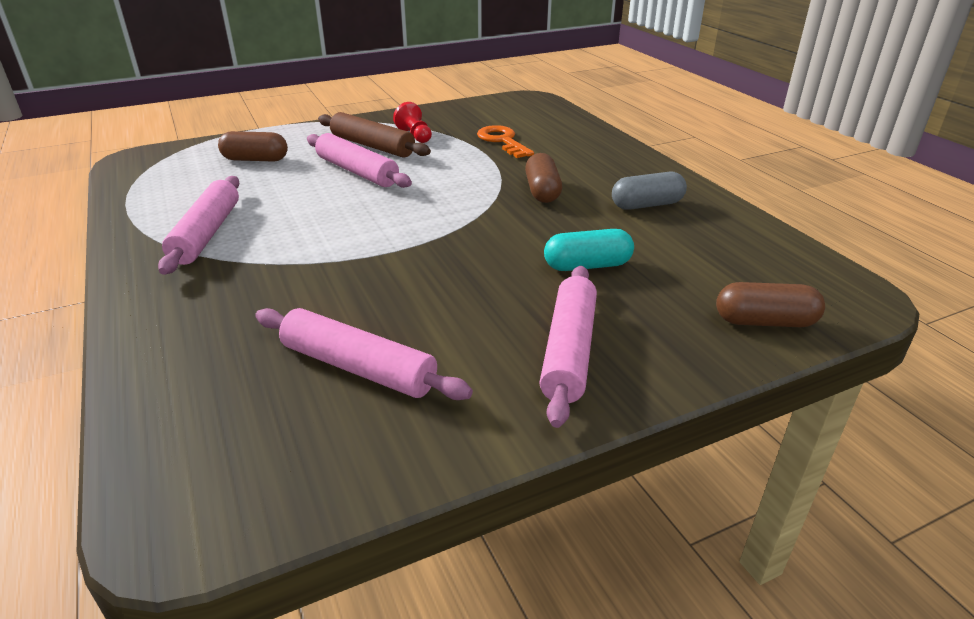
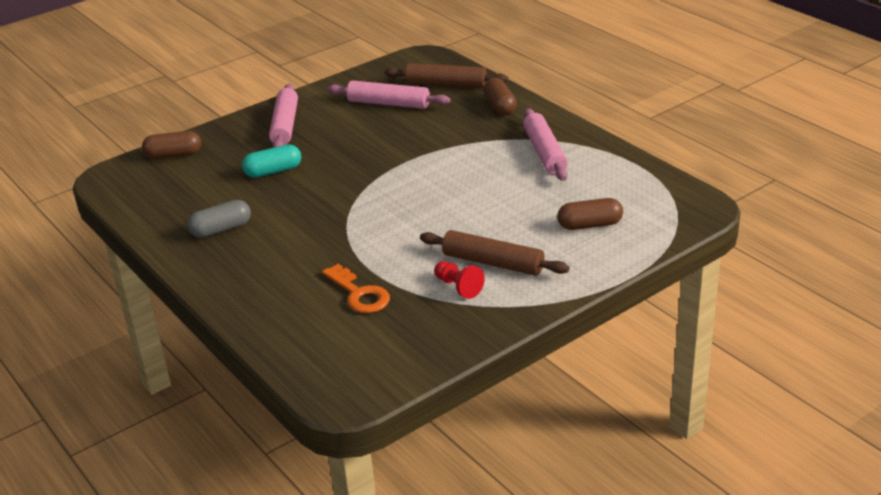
camera: 170 degrees right, 0 degrees up
pink rolling pin [307,133,412,188] -> none
brown capsule [525,153,562,203] -> brown capsule moved to [483,78,517,115]
none -> brown rolling pin [385,63,508,88]

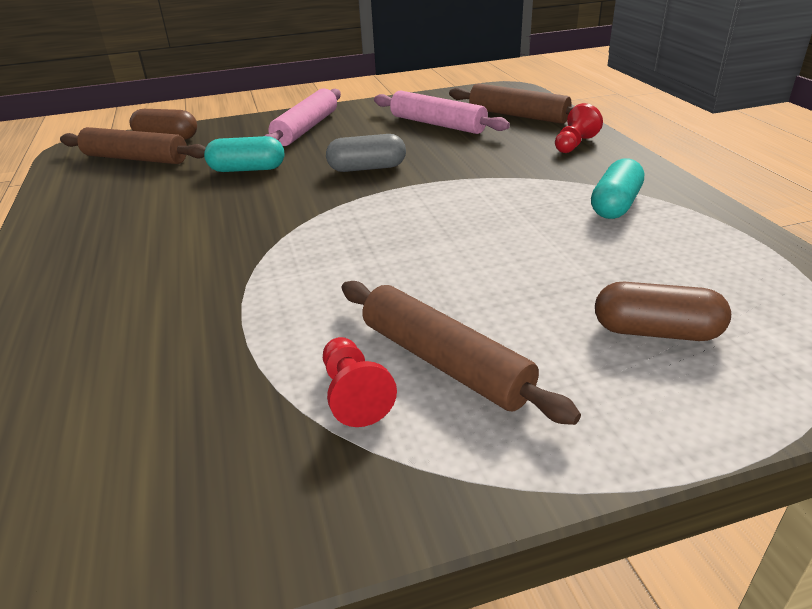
camera: 20 degrees right, 0 degrees up
grey capsule [187,200,251,238] -> grey capsule moved to [326,134,406,172]
orange key [322,264,390,313] -> none
brown capsule [483,78,517,115] -> red pawn [555,103,603,153]
pink rolling pin [523,108,568,181] -> turquoise capsule [591,158,644,219]
none -> brown rolling pin [60,127,206,164]

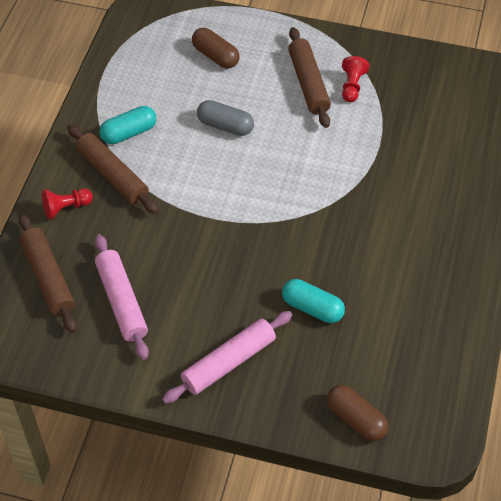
camera: 150 degrees left, 20 degrees up
brown rolling pin [60,127,206,164] -> brown rolling pin moved to [67,125,158,214]
grey capsule [326,134,406,172] -> grey capsule moved to [197,100,254,136]

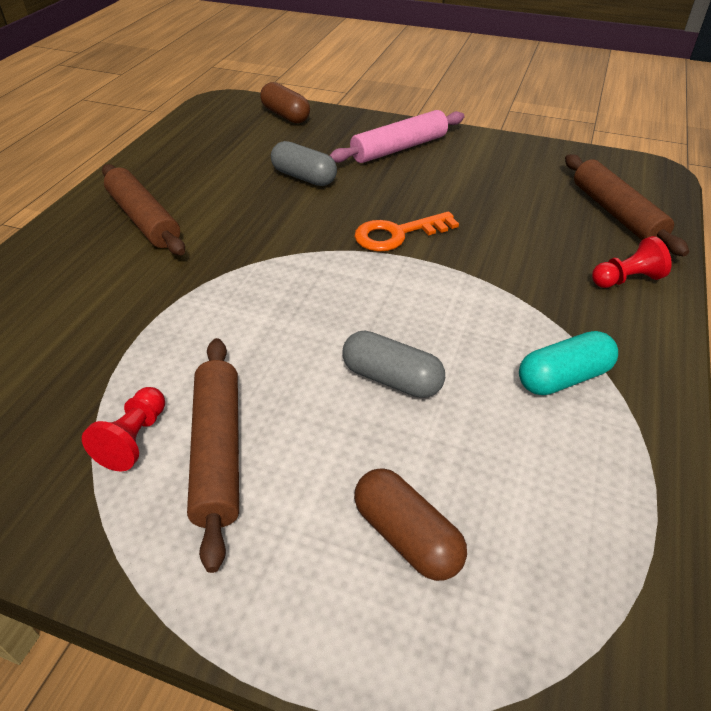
camera: 175 degrees left, 10 degrees down
brown rolling pin [67,125,158,214] -> brown rolling pin moved to [102,164,185,255]
pink rolling pin [95,234,149,360] -> none
turquoise capsule [282,279,345,323] -> grey capsule [271,141,337,186]
none -> orange key [354,212,459,252]

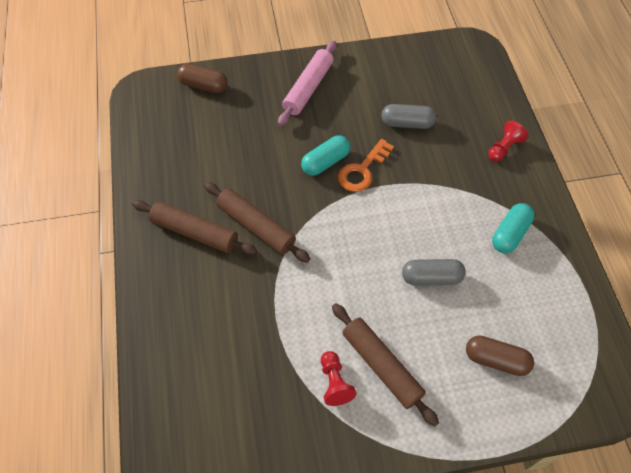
camera: 30 degrees left, 15 degrees up
grey capsule [271,141,337,186] -> grey capsule moved to [381,104,436,129]
brown rolling pin [565,154,689,256] -> brown rolling pin moved to [204,182,310,263]
none -> turquoise capsule [301,135,351,176]

